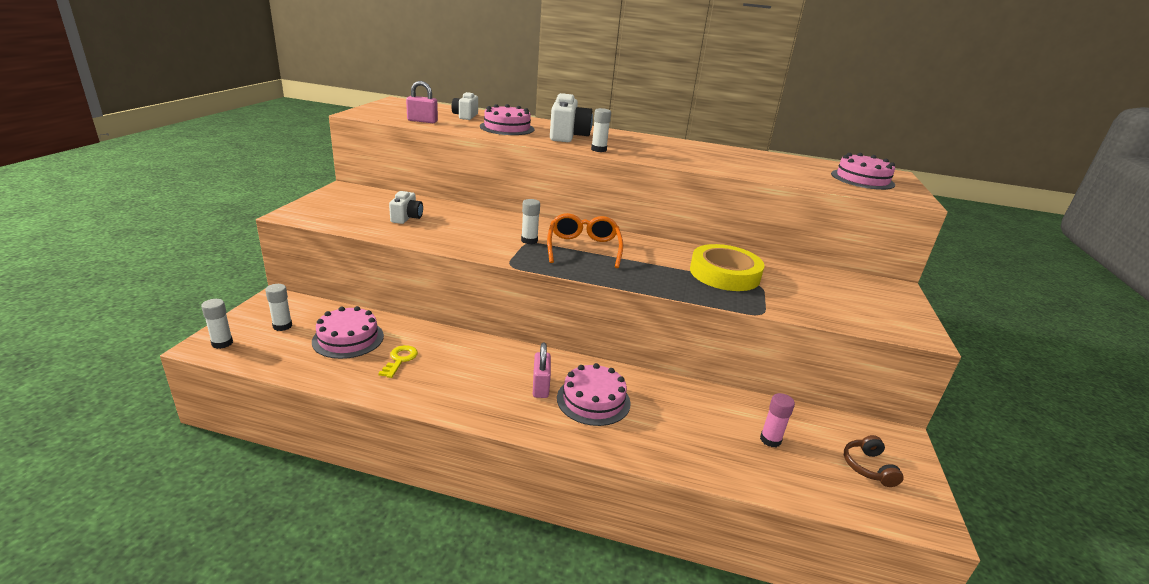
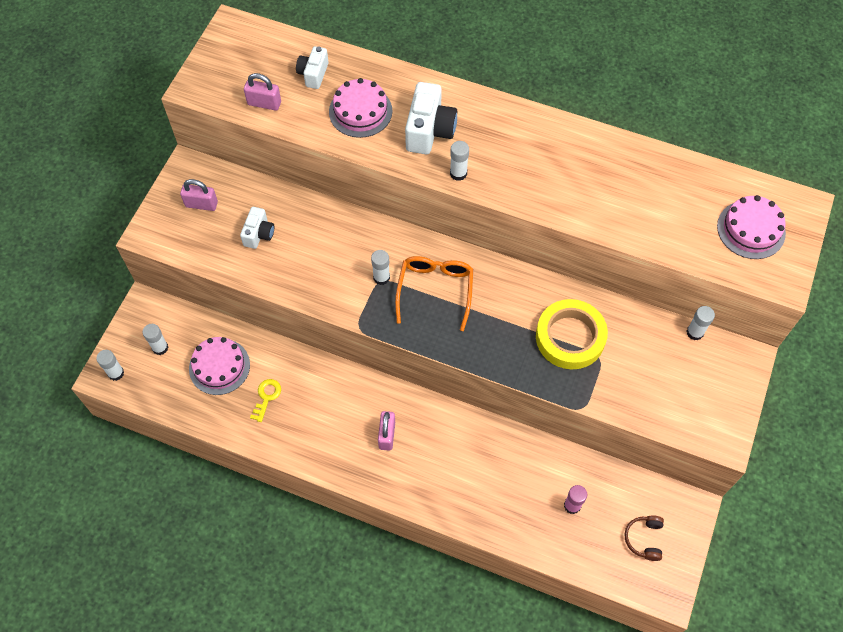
camera: 10 degrees right, 35 degrees up
pink cake [557,363,631,426] -> none
none -> pink padlock [180,179,218,211]
none -> white glue stick [687,306,715,340]

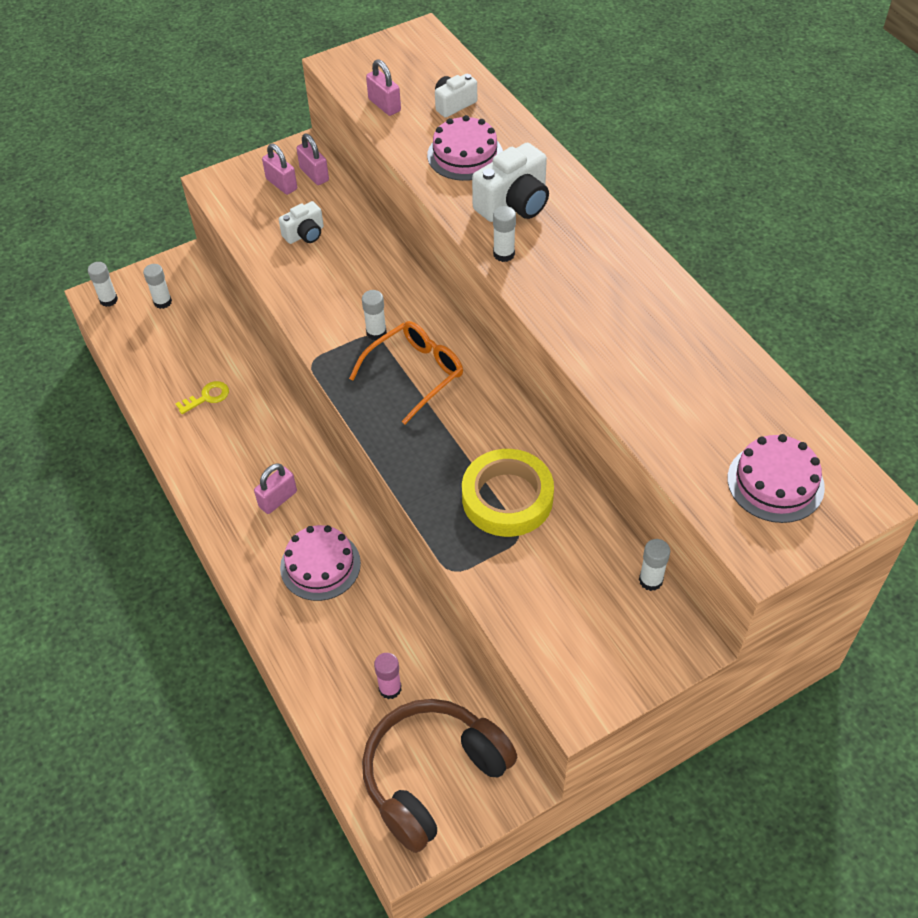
camera: 40 degrees right, 10 degrees down
pink cake [189,337,250,395] -> pink cake moved to [280,525,361,601]
brown headphones [625,515,664,561] -> brown headphones [362,699,517,853], size x2.38
none -> pink padlock [296,134,329,185]

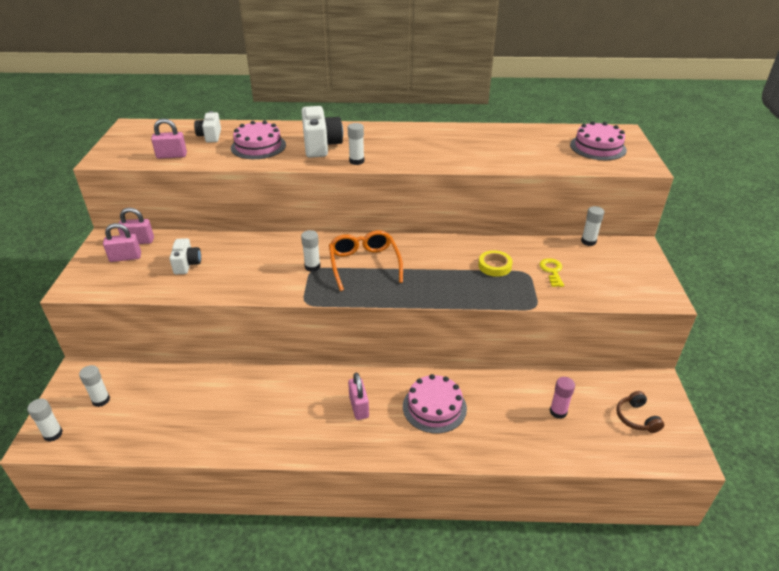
camera: 60 degrees left, 15 degrees down
yellow key [176,381,229,414] -> yellow key moved to [539,258,564,287]
brown headphones [362,699,517,853] -> brown headphones [616,391,664,433], size x0.42
yellow tape [462,449,554,537] -> yellow tape [478,250,512,277], size x0.53

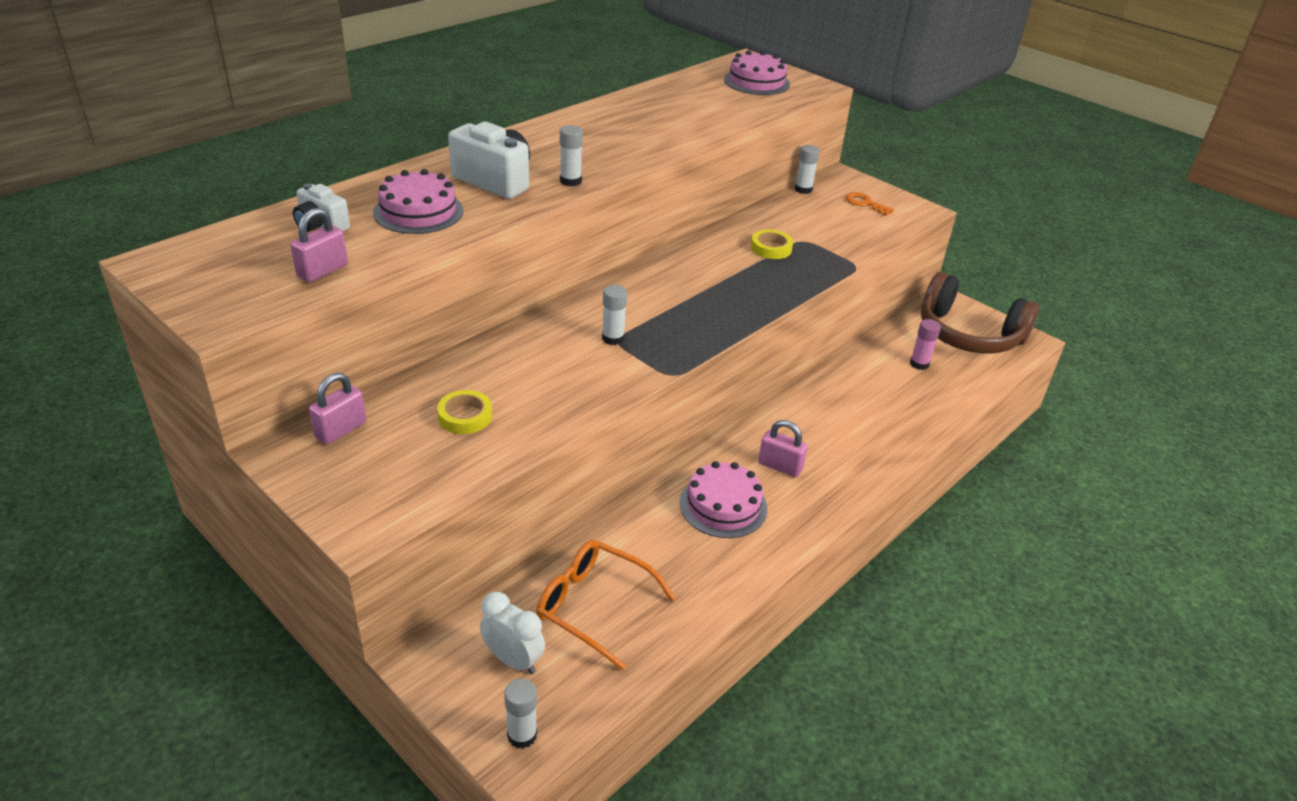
camera: 50 degrees left, 0 degrees up
white glue stick [79,365,110,407] -> white clock [480,592,545,674]
pink padlock [103,223,141,262] -> none
white camera [169,238,201,274] -> yellow tape [437,390,492,434]
orange glasses [329,230,403,291] -> orange glasses moved to [536,540,676,671]
pink cake [403,374,467,433] -> pink cake moved to [680,461,768,538]
yellow key [539,258,564,287] -> none
brown headphones [616,391,664,433] -> brown headphones [921,272,1039,354], size x2.38
none -> orange key [846,192,894,216]

